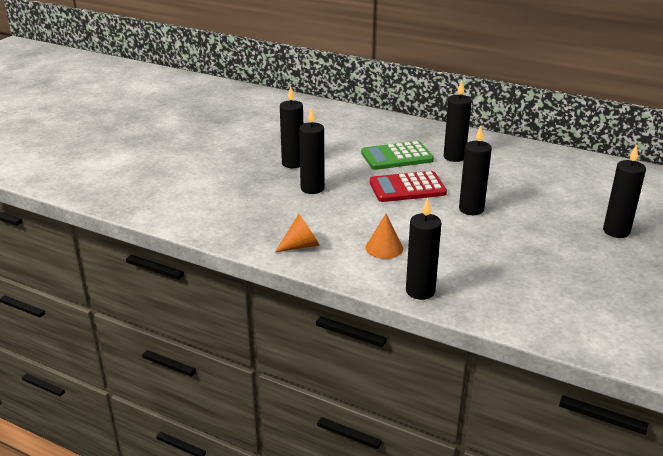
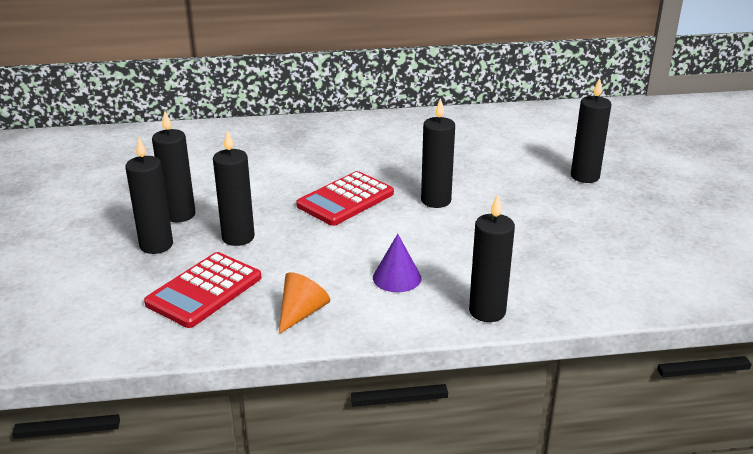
camera: 35 degrees left, 0 degrees up
green calculator [361,141,434,170] -> none
orange cone [365,214,403,259] -> purple cone [373,234,421,292]
black candle [444,81,472,162] -> black candle moved to [125,137,173,254]
none -> red calculator [144,252,262,328]

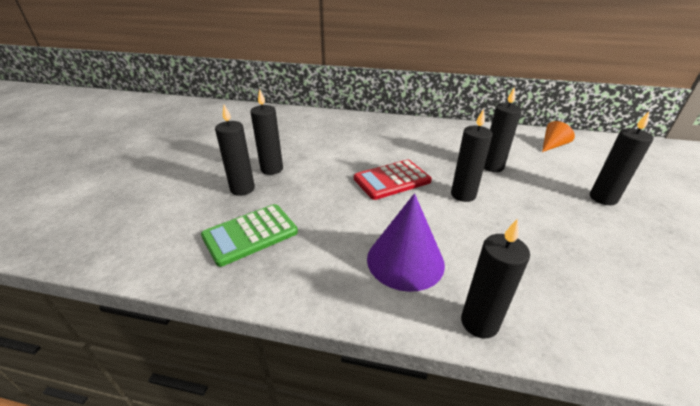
camera: 20 degrees right, 5 degrees up
red calculator [144,252,262,328] -> green calculator [201,204,298,267]
black candle [213,130,255,246] -> black candle moved to [484,87,522,172]
orange cone [279,272,330,334] -> orange cone moved to [542,121,575,152]
purple cone [373,234,421,292] -> purple cone [367,193,445,292], size x1.78

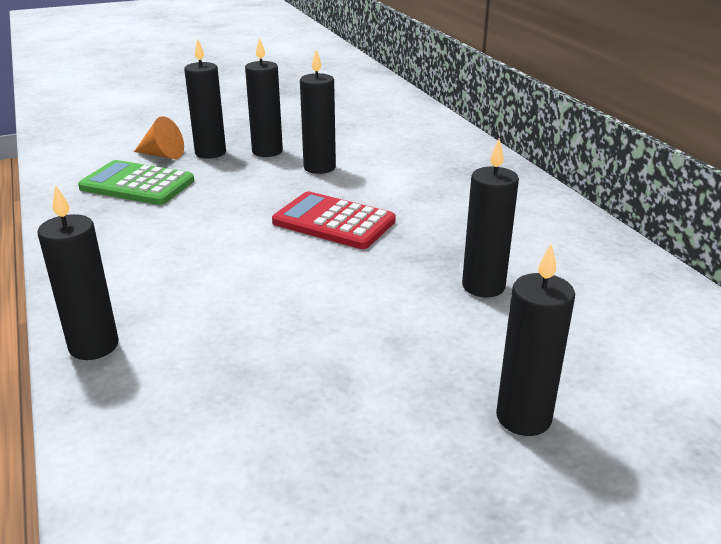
camera: 55 degrees right, 5 degrees down
purple cone [367,193,445,292] -> none
black candle [451,109,493,202] -> black candle moved to [300,50,336,174]
orange cone [542,121,575,152] -> orange cone moved to [134,116,184,159]

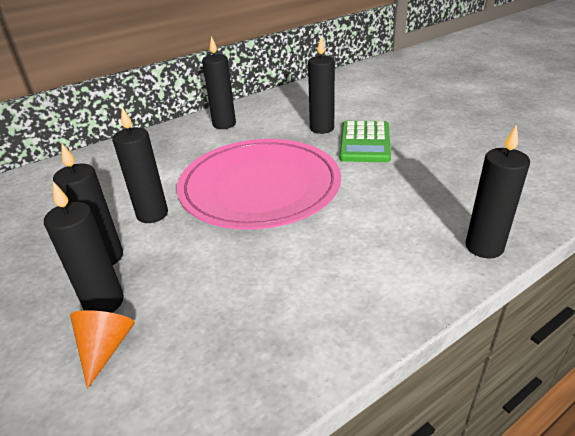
camera: 100 degrees left, 5 degrees up
green calculator [78,160,194,205] -> green calculator moved to [339,121,391,162]
red calculator [272,191,396,249] -> pink plate [177,139,341,230]
black candle [496,243,575,436] -> black candle moved to [202,36,236,129]

